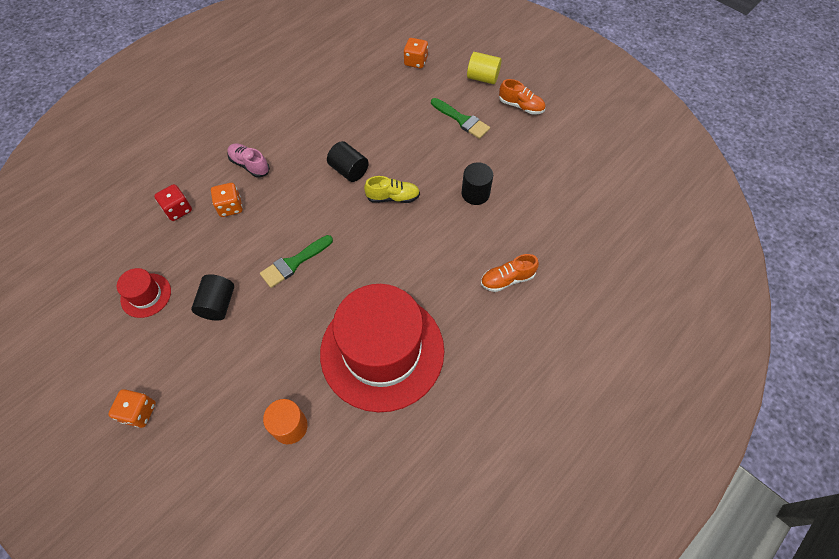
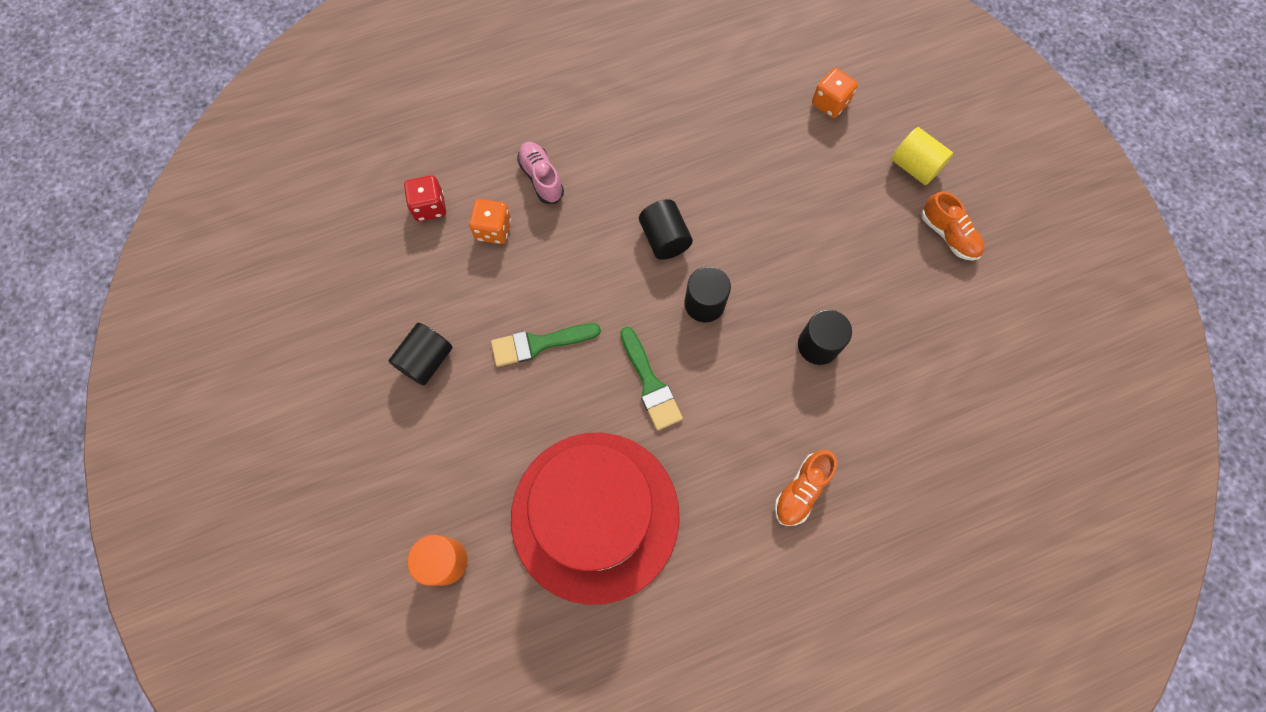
camera: 25 degrees right, 10 degrees up
orange dice [108,389,156,428] -> none
red hat [117,268,171,318] -> none
yellow shoe [364,176,420,203] -> black cylinder [684,266,731,322]
green brush [431,98,490,139] -> green brush moved to [620,327,683,431]
orange shoe [481,254,539,292] -> orange shoe turned 60 degrees counterclockwise [774,450,837,526]

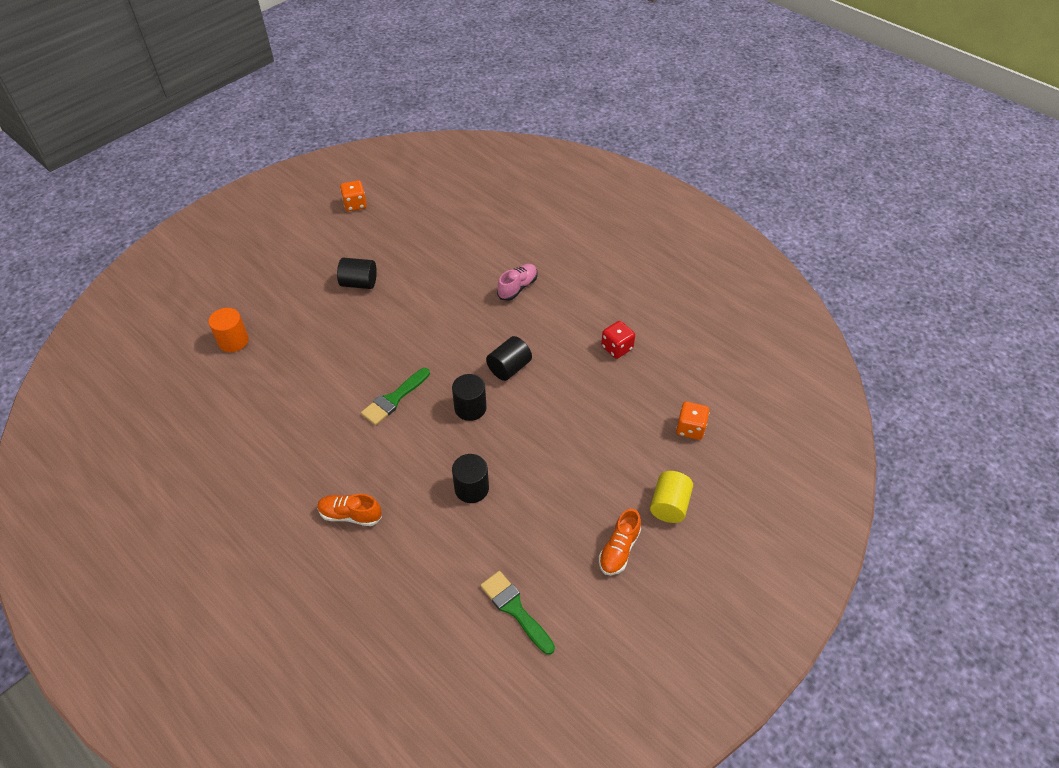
camera: 65 degrees right, 20 degrees down
red dice [404,175,446,222] -> red dice moved to [601,321,635,359]
orange dice [469,199,511,244] -> orange dice moved to [340,181,367,211]
green brush [491,323,601,367] -> green brush moved to [480,571,555,655]
red hat [511,433,680,605] -> none

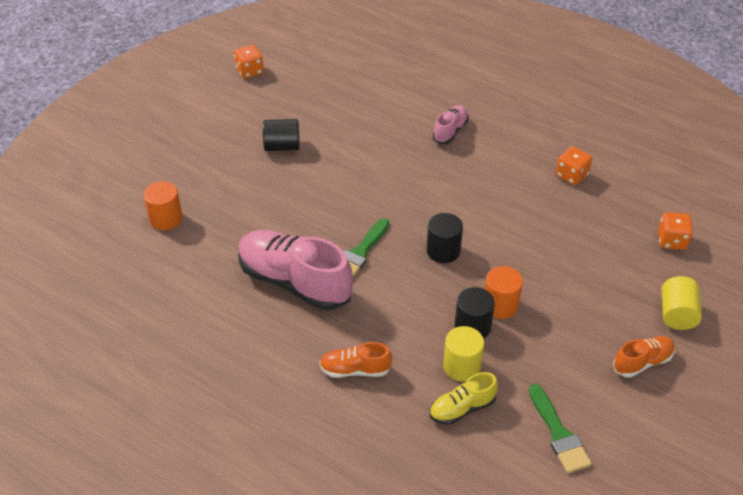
camera: 10 degrees left, 5 degrees down
green brush [480,571,555,655] -> green brush turned 150 degrees counterclockwise [529,384,592,473]
black cylinder [486,336,532,381] -> none
orange shoe [599,509,641,575] -> orange shoe turned 135 degrees counterclockwise [613,336,675,378]
red dice [601,321,635,359] -> orange dice [556,146,592,185]
none -> pink shoe [238,230,353,310]
none -> yellow shoe [429,372,498,425]
none -> yellow cylinder [443,326,484,382]
none -> orange cylinder [485,266,523,319]

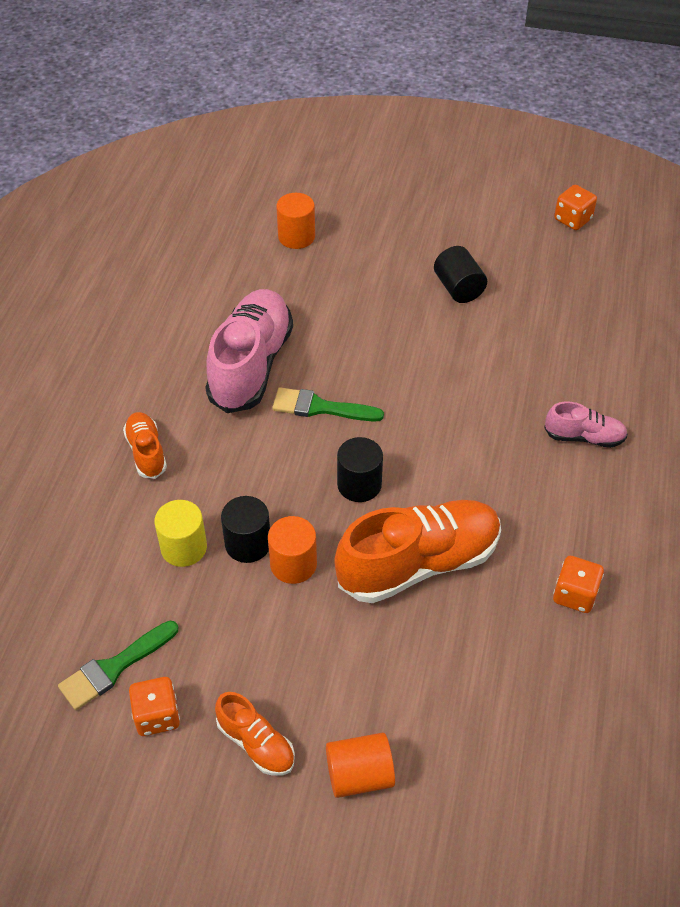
camera: 70 degrees right, 5 degrees up
yellow shoe [429,372,498,425] -> none
orange dice [658,212,693,250] -> orange dice moved to [129,677,180,736]
yellow cylinder [662,276,702,330] -> orange cylinder [326,733,395,798]
none -> orange shoe [334,500,501,603]

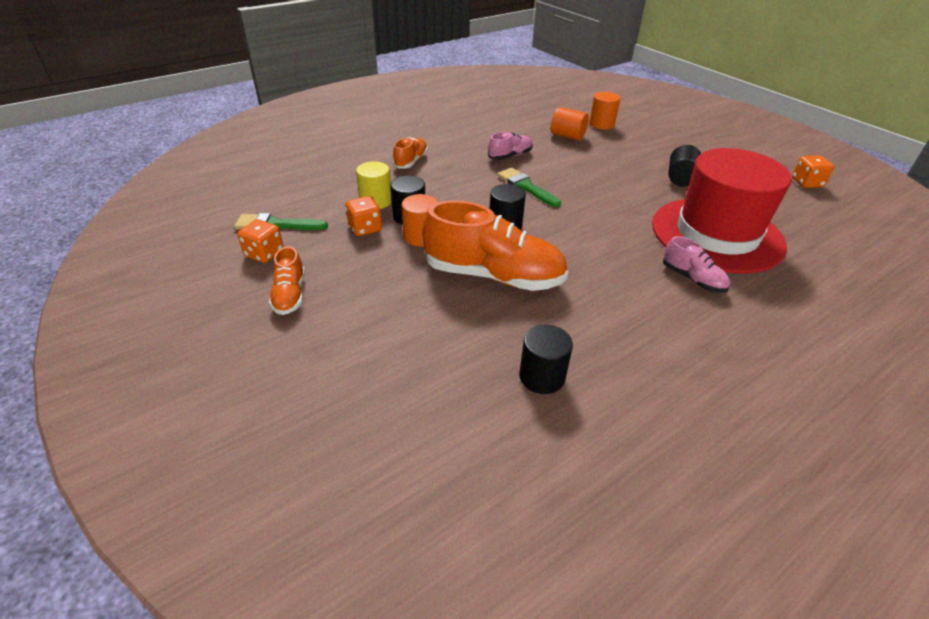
camera: 40 degrees right, 10 degrees down
pink shoe [205,289,293,413] -> pink shoe [488,132,533,160], size x0.50
orange cylinder [326,733,395,798] -> orange cylinder moved to [551,107,589,141]
orange dice [553,556,604,613] -> orange dice moved to [345,196,382,236]
none -> black cylinder [519,325,573,394]
none -> red hat [652,148,792,274]

